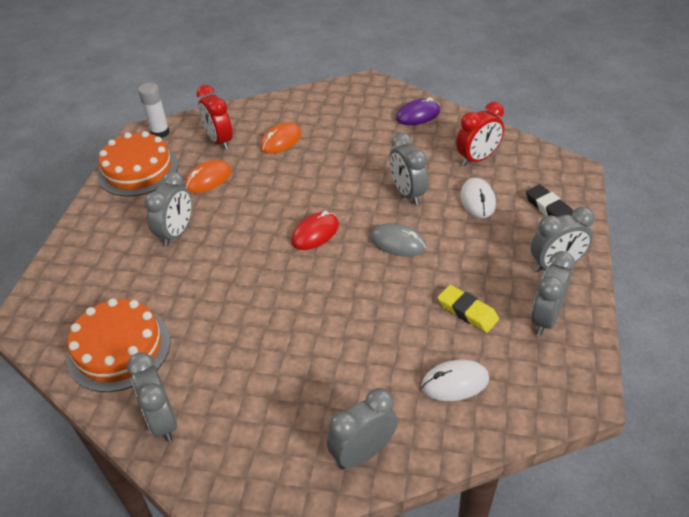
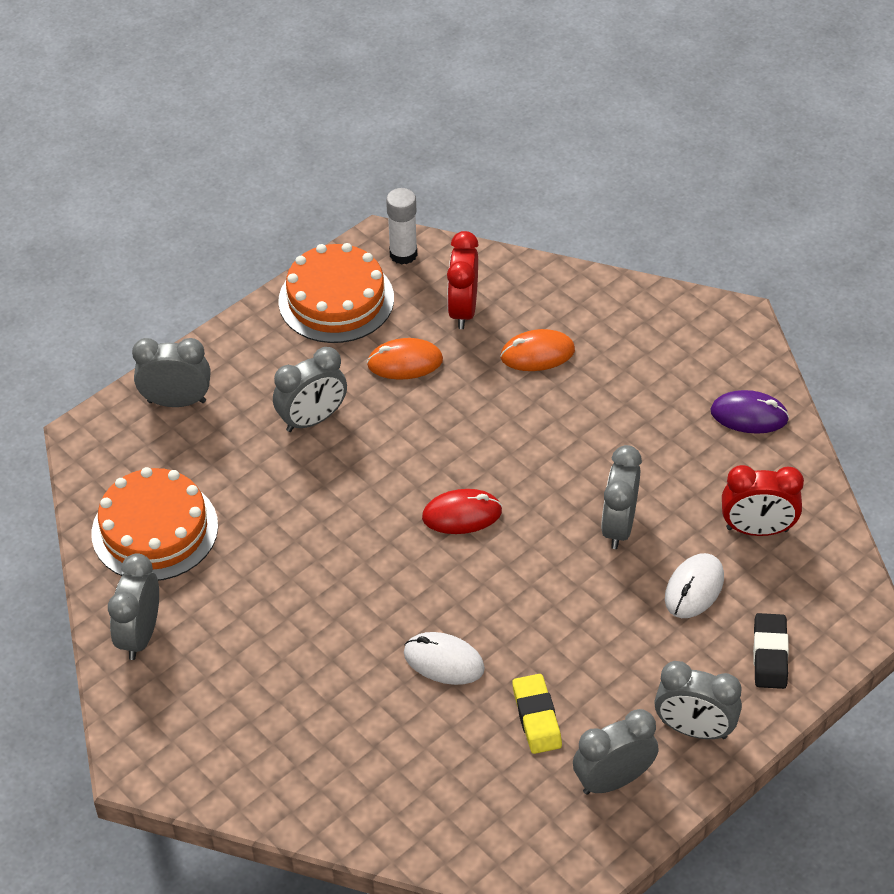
camera: 35 degrees right, 5 degrees up
grey clock [327,388,398,470] -> grey clock moved to [132,338,210,407]
grey mouse [370,223,426,257] -> none
white mouse [421,360,489,401] -> white mouse moved to [404,632,485,685]

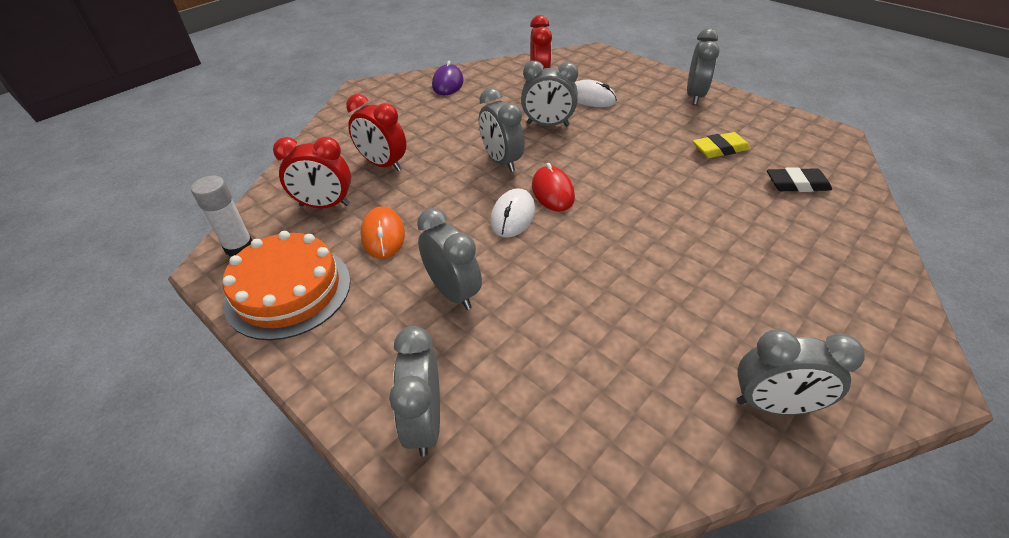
camera: 95 degrees left, 5 degrees down
orange cake [92,467,218,581] -> none
white mouse [404,632,485,685] -> white mouse moved to [490,188,535,238]
orange mouse [500,329,575,371] -> red clock [346,94,407,171]
grey clock [573,709,658,795] -> grey clock moved to [479,88,525,172]
black eraser [753,613,789,689] -> black eraser moved to [767,167,832,192]

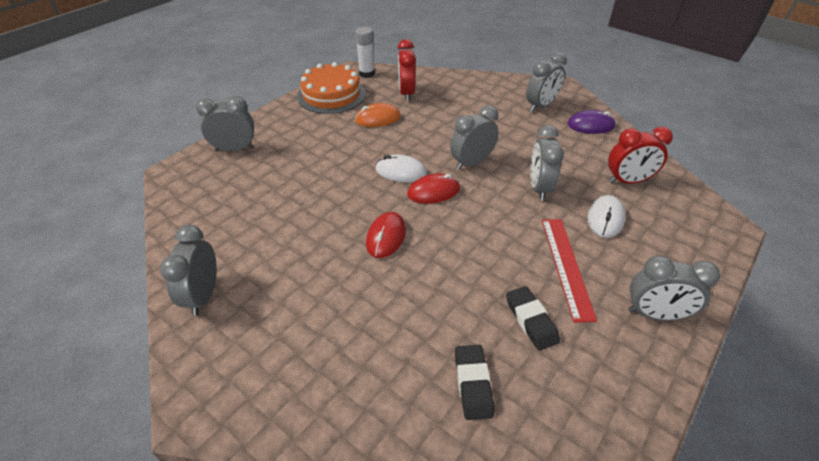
camera: 85 degrees right, 0 degrees up
red clock [346,94,407,171] -> none
grey clock [417,208,482,310] -> grey clock moved to [526,52,567,112]
yellow eraser [693,132,750,158] -> black eraser [506,286,560,351]
none -> red mouse [366,212,406,258]
none -> red ruler [542,219,597,323]

